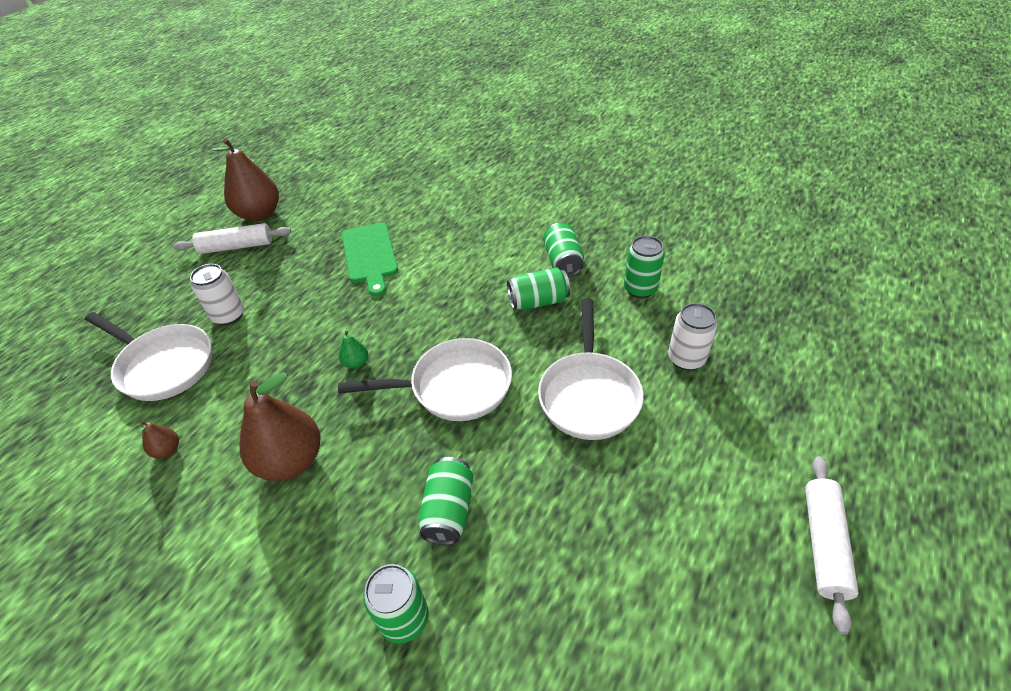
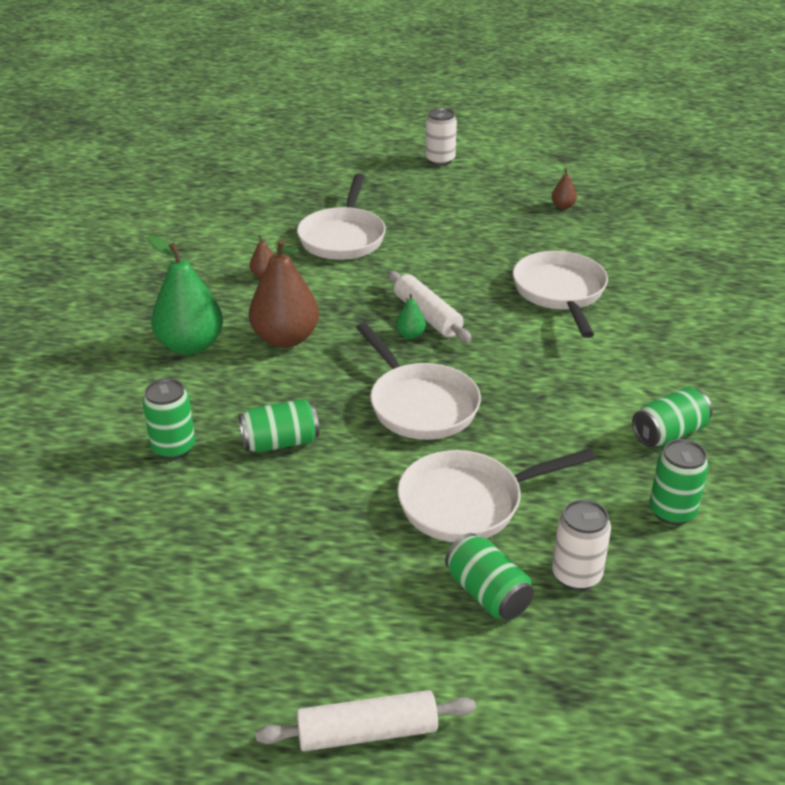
camera: 65 degrees right, 10 degrees down
white rolling pin [173,223,291,254] -> white rolling pin moved to [388,271,472,342]
white can [190,264,244,325] -> white can moved to [425,108,457,166]
brown pear [211,138,279,221] -> brown pear [551,168,577,209], size x0.44
green cutting board [342,223,398,297] -> white pan [513,251,608,338]
green can [507,268,570,310] -> green can moved to [445,533,534,620]
none -> green pear [148,236,223,355]

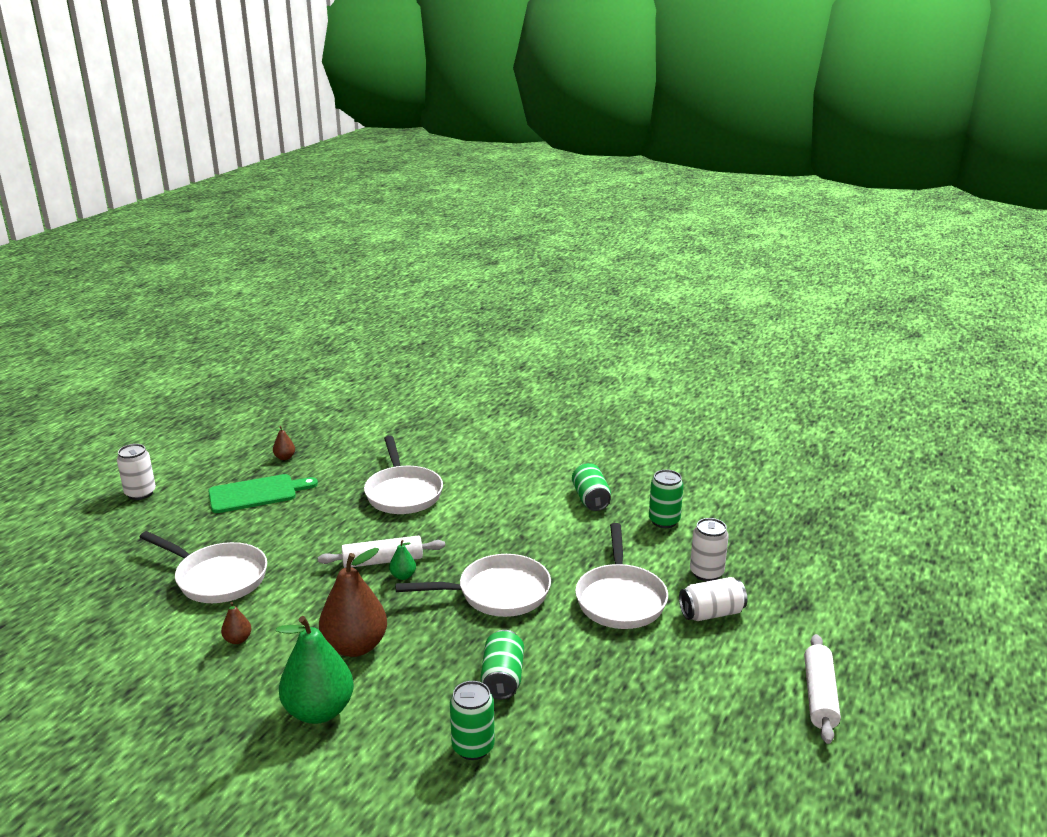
camera: 70 degrees left, 10 degrees down
green can [445,533,534,620] -> white can [679,577,747,621]
white pan [513,251,608,338] -> white pan turned 120 degrees counterclockwise [364,436,443,514]
none -> green cutting board [208,474,318,513]

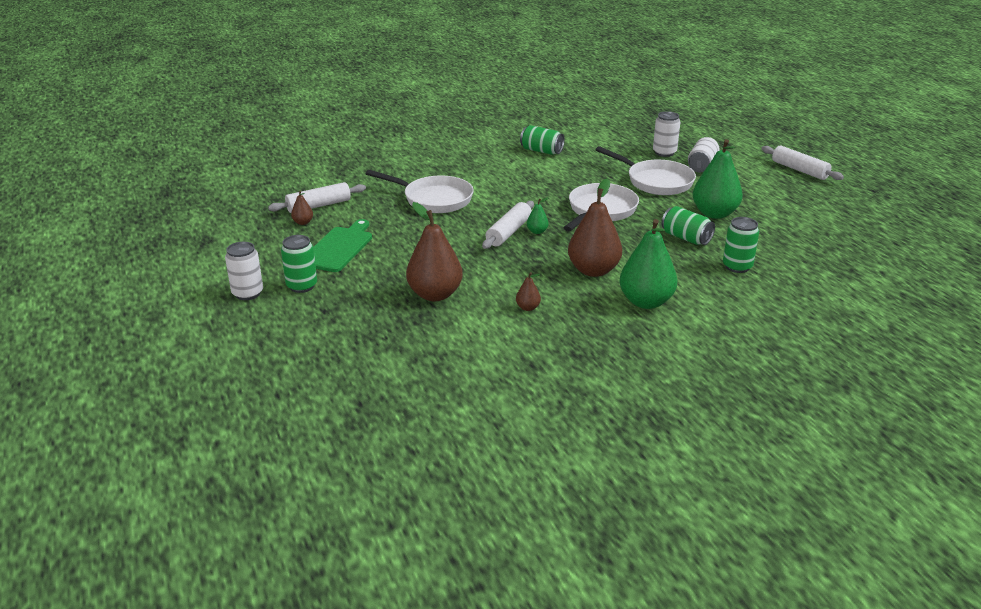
camera: 50 degrees left, 5 degrees up
white pan [140,531,267,603] -> brown pear [406,202,463,301]
green can [649,470,683,528] -> green can moved to [281,235,317,293]
none -> white rolling pin [268,182,366,213]
none -> green pear [693,139,743,219]

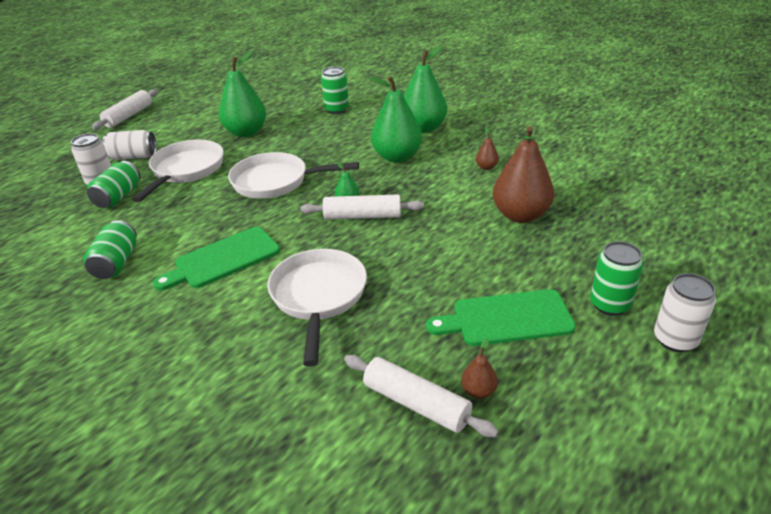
camera: 115 degrees left, 5 degrees up
brown pear [568,178,622,277] -> green pear [369,76,422,163]
green can [661,206,715,245] -> green can moved to [87,161,140,208]
none -> green cutting board [153,227,280,291]

